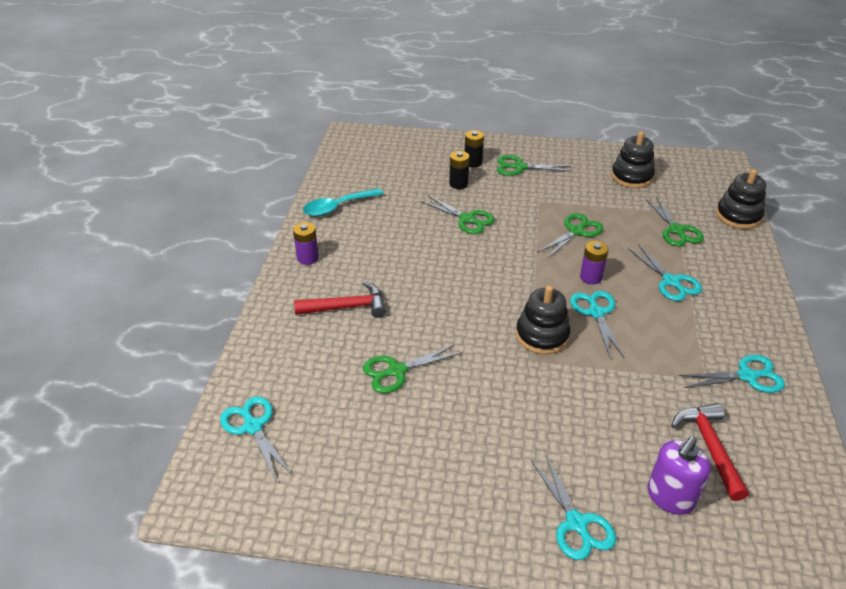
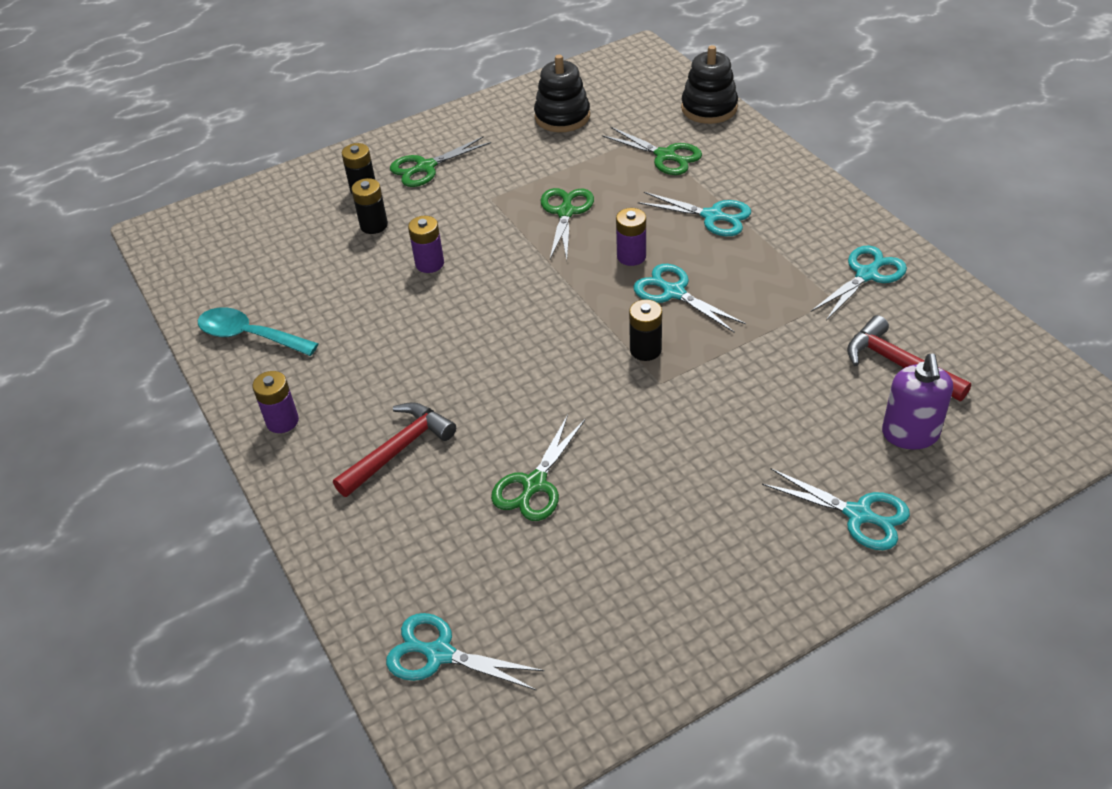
camera: 35 degrees left, 5 degrees up
turquoise spoon [303,188,384,216] -> turquoise spoon turned 90 degrees clockwise [198,307,319,356]
green scissors [420,195,495,234] -> purple battery [408,216,444,273]
black stacking toy [516,285,570,355] -> black battery [629,299,662,361]

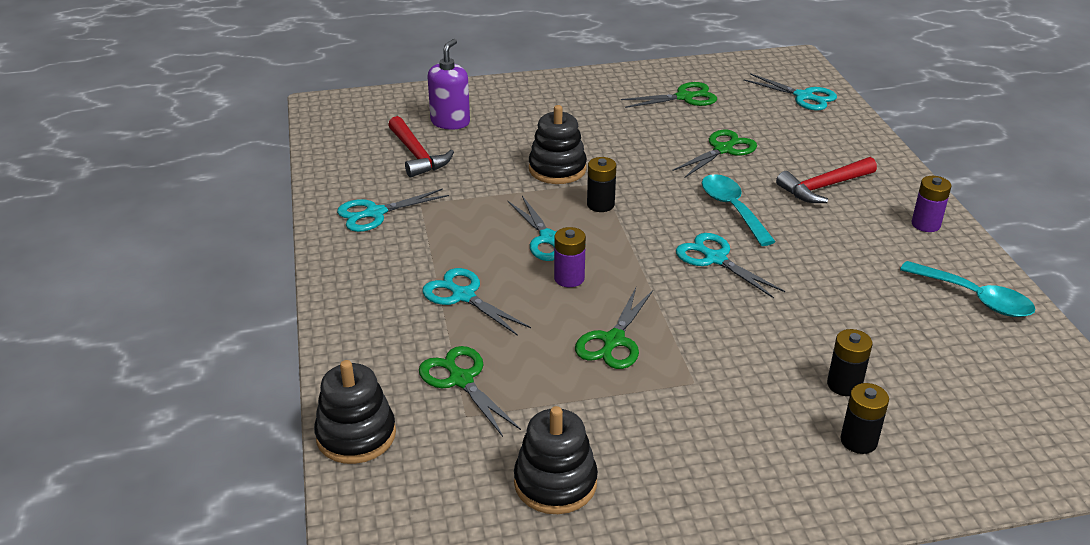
camera: 165 degrees left, 10 degrees down
green scissors [390,136,491,187] -> green scissors moved to [621,82,717,108]
purple battery [408,216,444,273] -> none
turquoise scissors [762,469,910,550] -> turquoise scissors moved to [676,233,785,298]
none -> black stacking toy [529,105,587,184]
none -> turquoise spoon [702,174,776,246]

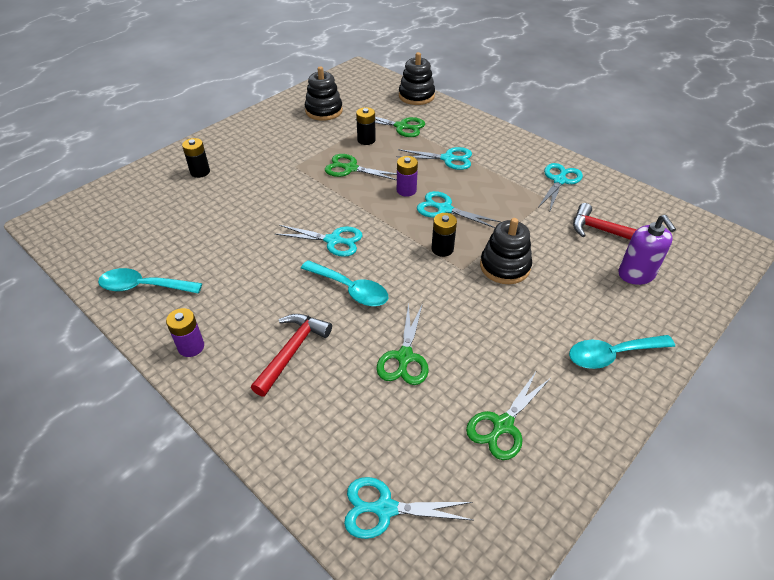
camera: 145 degrees right, 10 degrees up
green scissors [575,288,653,369] -> green scissors turned 60 degrees counterclockwise [325,154,397,180]
black battery [827,329,872,396] -> black battery moved to [356,107,376,145]
none -> turquoise spoon [569,335,675,369]

